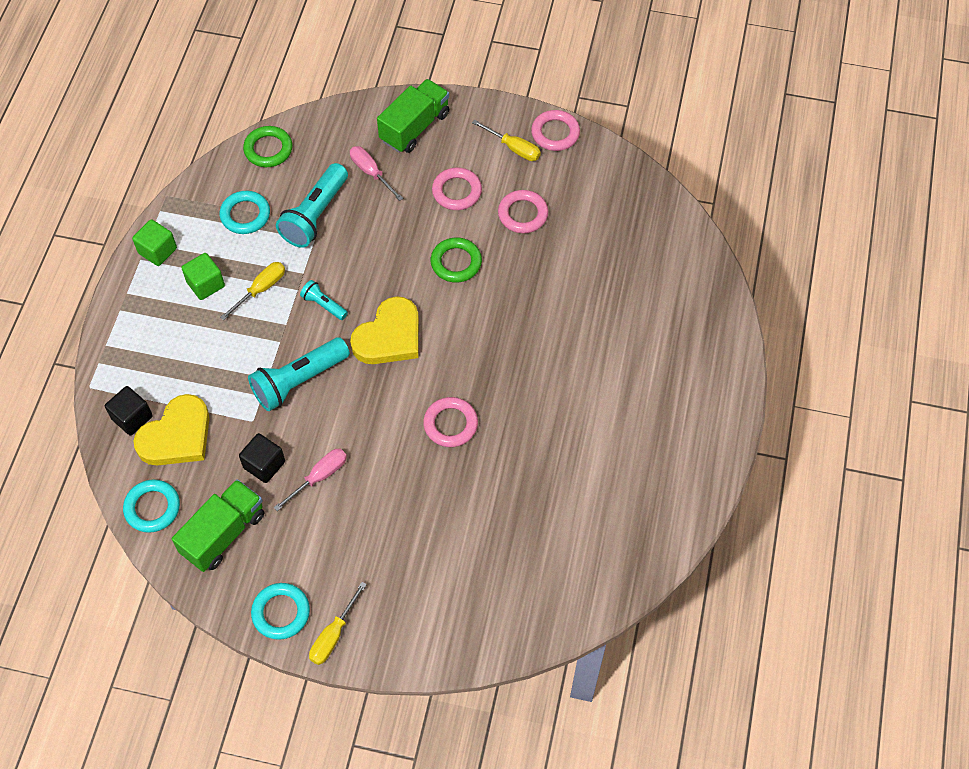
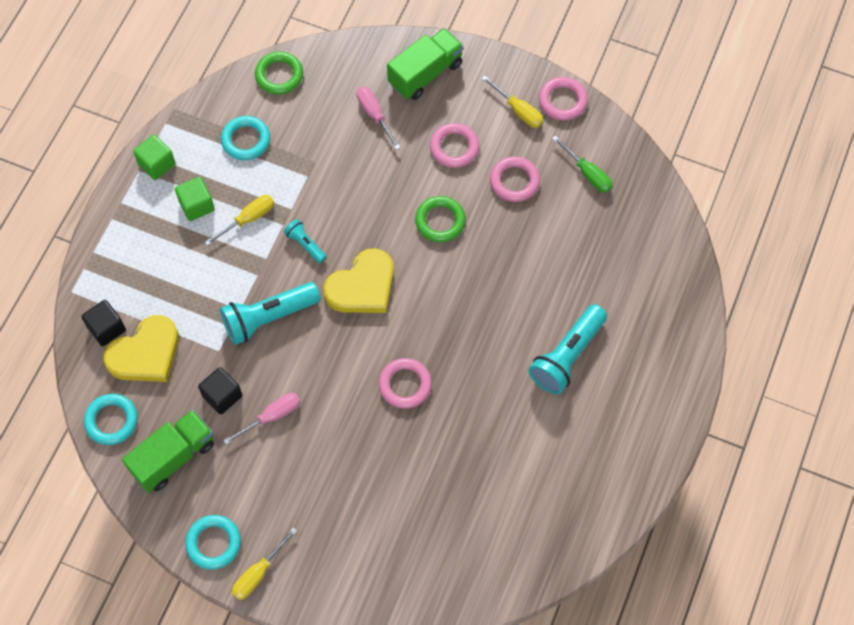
camera: 10 degrees right, 5 degrees up
turquoise flashlight [276,163,348,248] -> turquoise flashlight moved to [528,304,607,394]
none -> green screwdriver [552,135,612,193]

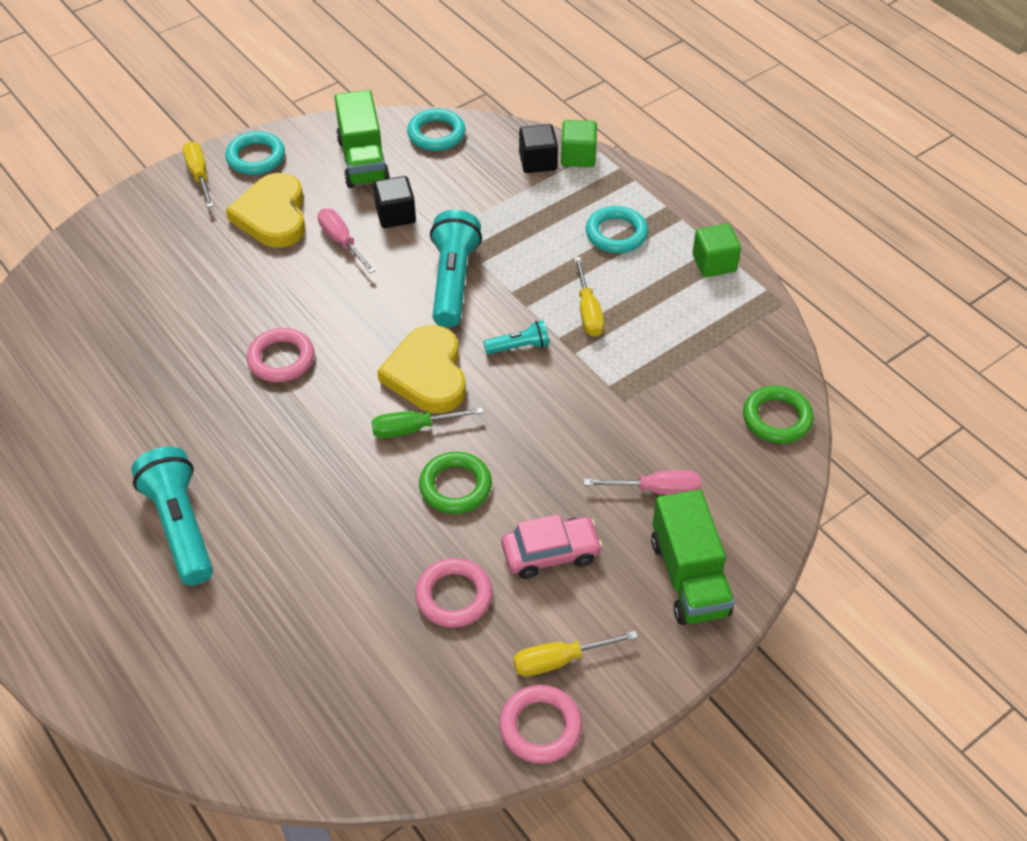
camera: 120 degrees right, 15 degrees down
yellow heart [104,315,179,382] -> yellow heart moved to [226,173,305,248]
green cube [175,177,215,221] -> green cube moved to [561,120,597,167]
turquoise ring [221,116,270,160] -> turquoise ring moved to [586,206,648,253]
pink screwdriver [223,393,300,445] -> pink screwdriver turned 150 degrees clockwise [318,208,375,273]
pink ring [430,123,479,168] -> pink car [502,514,603,579]
green screwdriver [552,135,612,193] -> green screwdriver moved to [371,407,484,438]

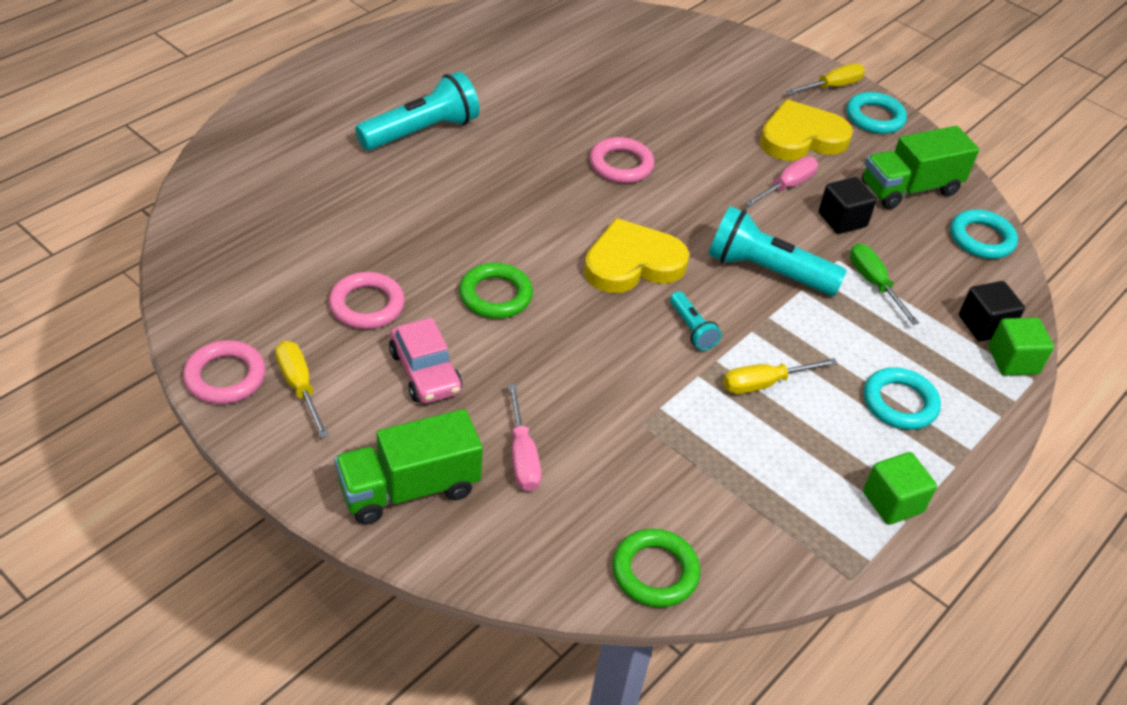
camera: 75 degrees right, 5 degrees down
green screwdriver [371,407,484,438] -> green screwdriver moved to [850,243,919,325]
turquoise flashlight [430,210,482,328] -> turquoise flashlight turned 150 degrees counterclockwise [708,206,847,296]

